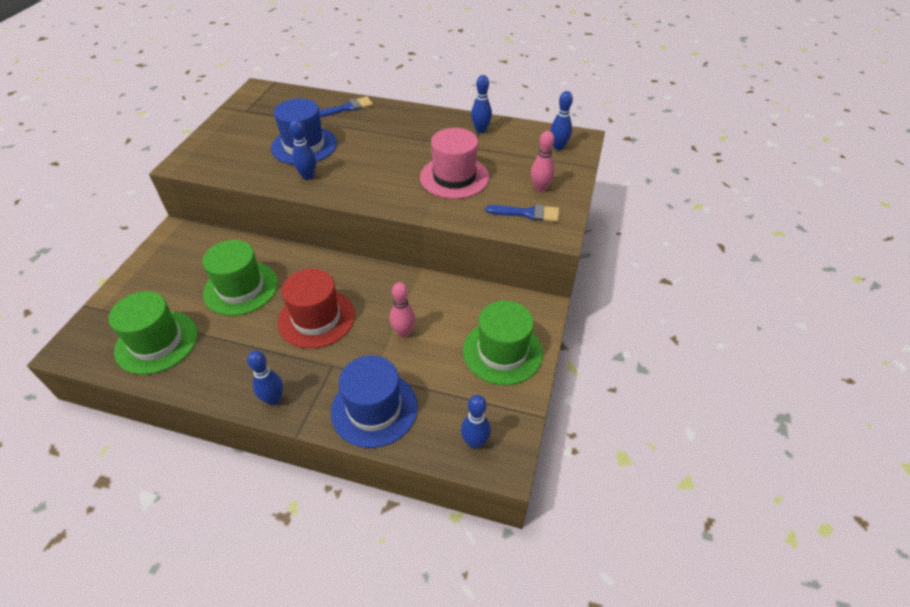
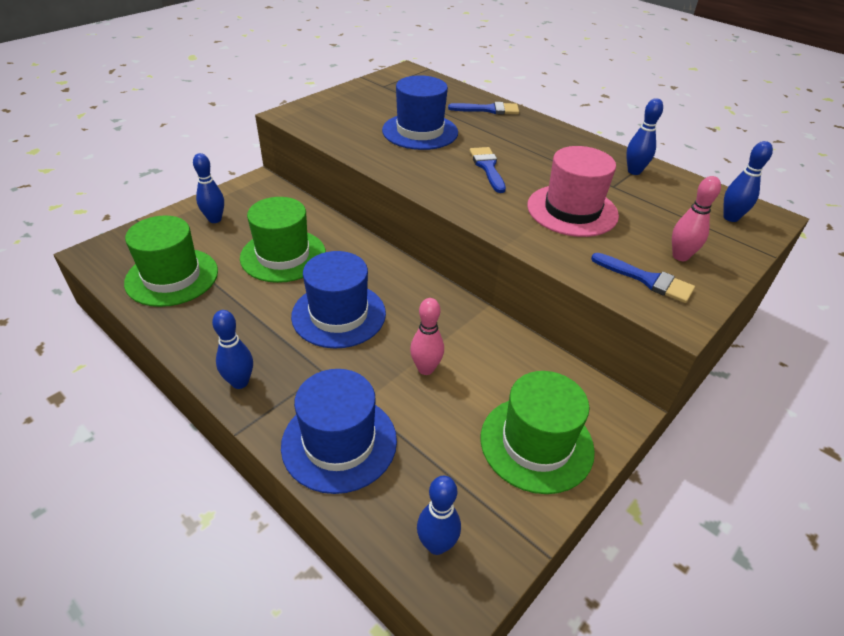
camera: 25 degrees right, 5 degrees down
red hat [278,269,355,349] -> blue hat [291,251,386,348]
blue bowling pin [290,119,316,180] -> blue bowling pin moved to [193,153,224,223]
none -> blue brush [469,147,506,193]

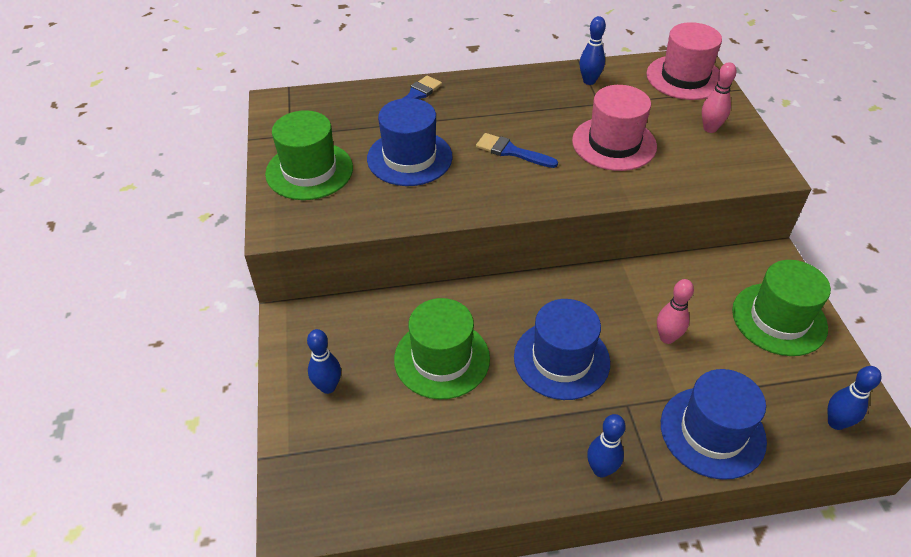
camera: 50 degrees left, 5 degrees up
green hat [124,215,218,307] -> green hat moved to [265,110,353,200]
blue brush [591,253,695,303] -> none
blue bowling pin [724,141,773,222] -> pink hat [646,22,722,100]

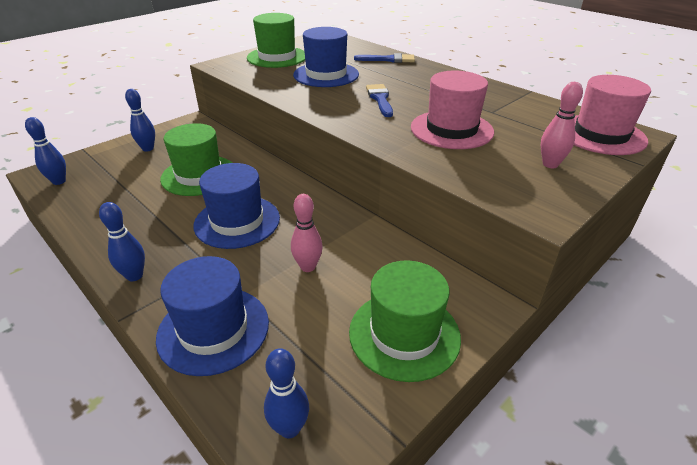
camera: 55 degrees right, 10 degrees down
blue bowling pin [580,16,606,85] -> blue bowling pin moved to [25,117,66,185]

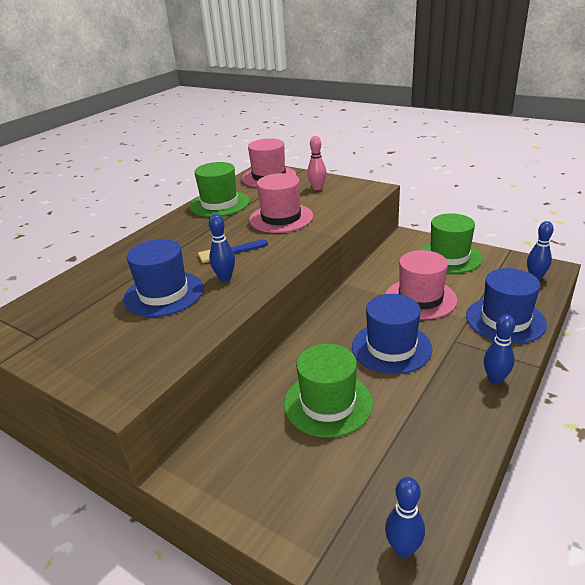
camera: 100 degrees left, 5 degrees down
blue bowling pin [125,89,155,152] -> blue bowling pin moved to [209,214,235,281]
green hat [247,13,305,68] -> green hat moved to [190,162,250,217]
pink bowling pin [291,194,323,272] -> pink hat [386,250,457,320]
blue brush [354,53,415,63] -> none

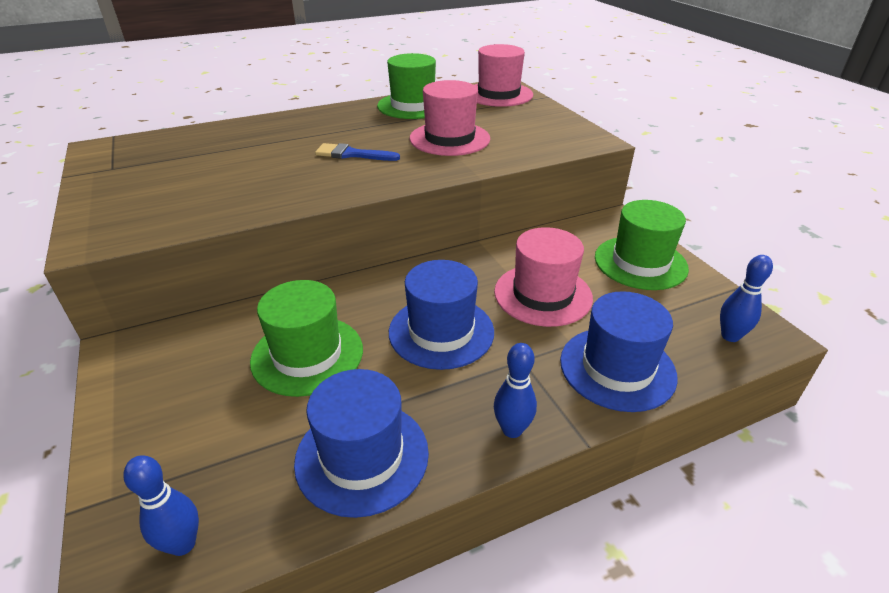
camera: 30 degrees right, 5 degrees up
blue hat [123,239,204,317] -> blue hat moved to [294,369,429,518]
blue bowling pin [209,214,235,281] -> none
pink bowling pin [307,136,326,190] -> none

